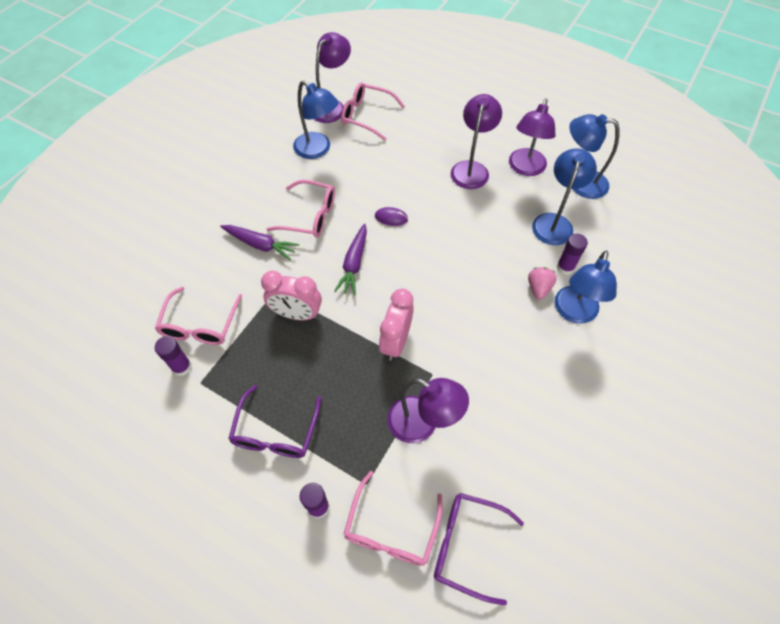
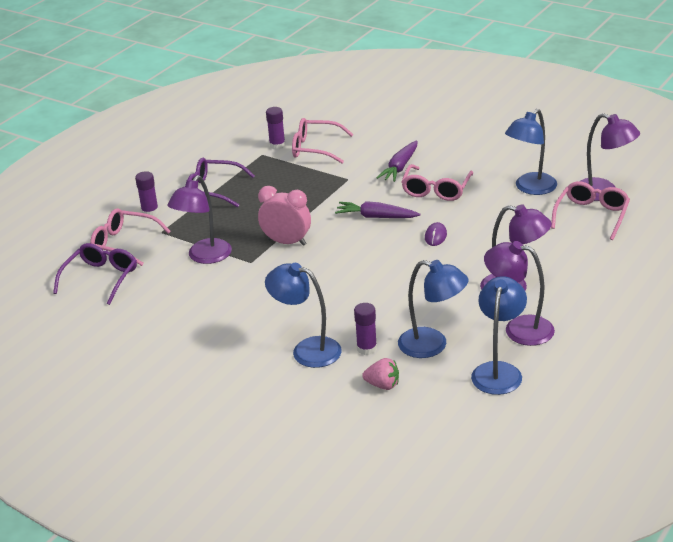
camera: 95 degrees right, 25 degrees down
pink clock [261,271,322,320] -> none
pink strawberry [528,267,557,299] -> pink strawberry moved to [362,358,399,390]

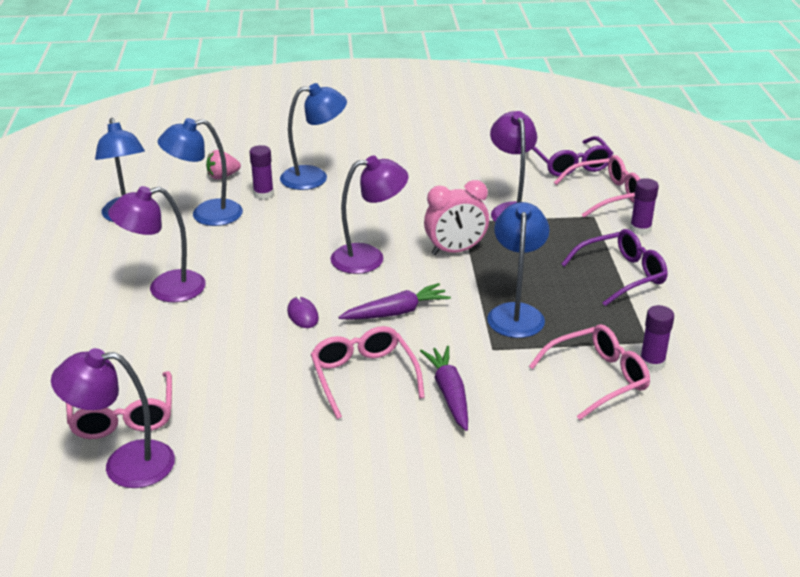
camera: 140 degrees right, 0 degrees up
purple lamp [484,241,555,346] -> purple lamp moved to [331,156,408,274]
blue lamp [505,109,557,195] -> blue lamp moved to [487,202,550,338]

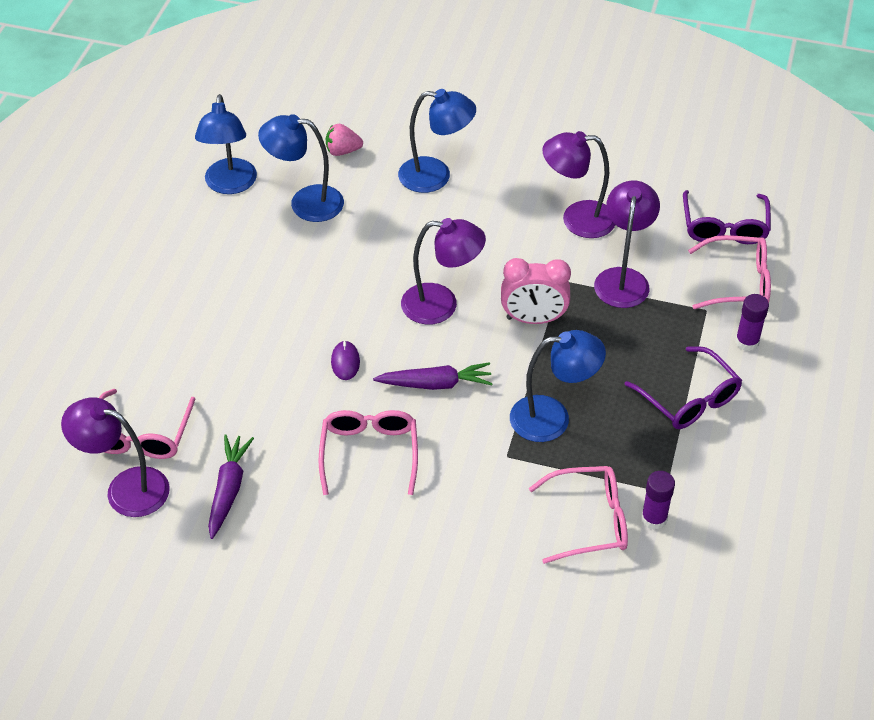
camera: 20 degrees right, 15 degrees up
purple lamp [108,186,206,302] -> purple lamp moved to [542,131,615,238]
purple glue stick [249,145,274,199] -> none
purple carrot [420,346,468,431] -> purple carrot moved to [208,435,254,539]
blue lamp [487,202,550,338] -> blue lamp turned 60 degrees clockwise [510,330,606,442]
purple glasses [561,229,668,306] -> purple glasses turned 60 degrees clockwise [624,346,742,429]

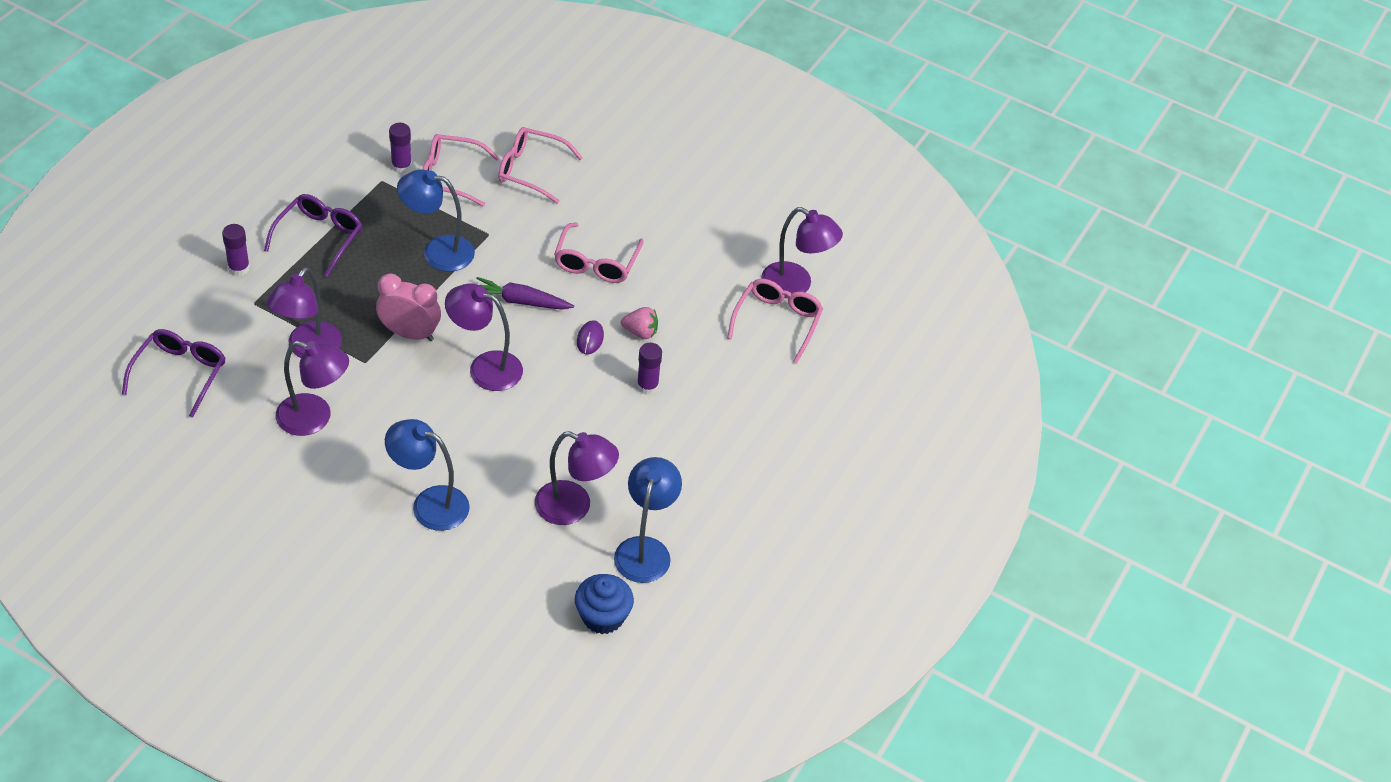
camera: 170 degrees left, 0 degrees up
purple carrot [208,435,254,539] -> none
blue lamp [258,114,344,222] -> purple lamp [535,431,619,525]
pink strawberry [326,124,363,156] -> pink strawberry moved to [621,307,658,339]
purple glasses [624,346,742,429] -> purple glasses turned 45 degrees clockwise [264,194,362,277]
pink glasses [688,235,771,309] -> pink glasses moved to [498,127,583,204]
none -> blue cupcake [575,574,634,634]
none -> purple glue stick [637,343,662,395]

